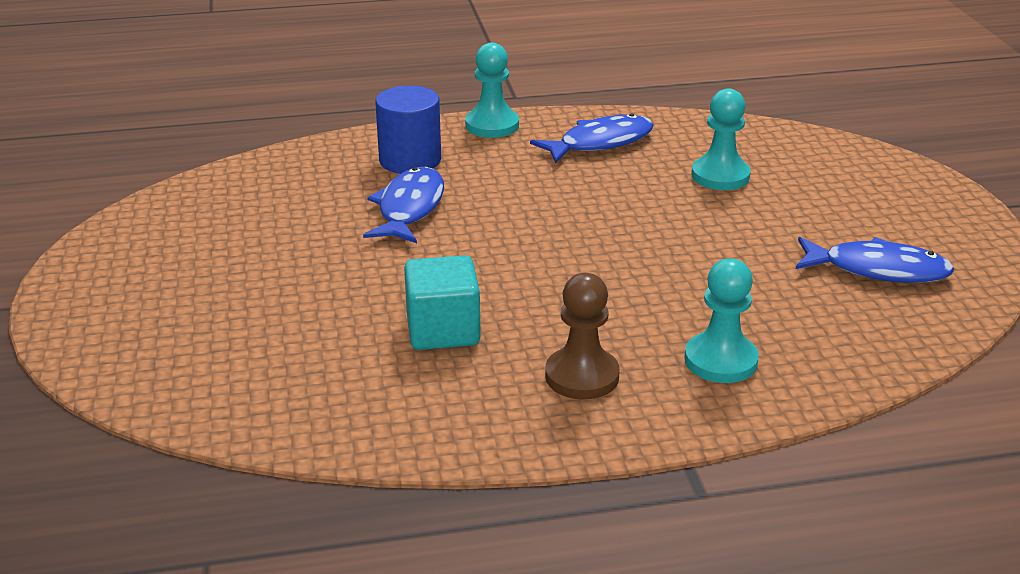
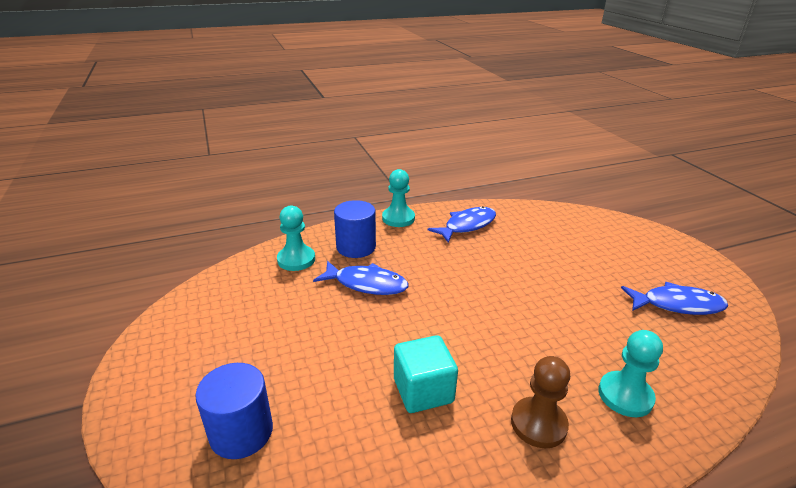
camera: 10 degrees left, 0 degrees up
blue fish [363,167,444,243] -> blue fish turned 105 degrees clockwise [313,261,408,295]
turquoise pawn [691,89,751,190] -> turquoise pawn moved to [277,206,315,271]
none -> blue cylinder [195,363,273,459]

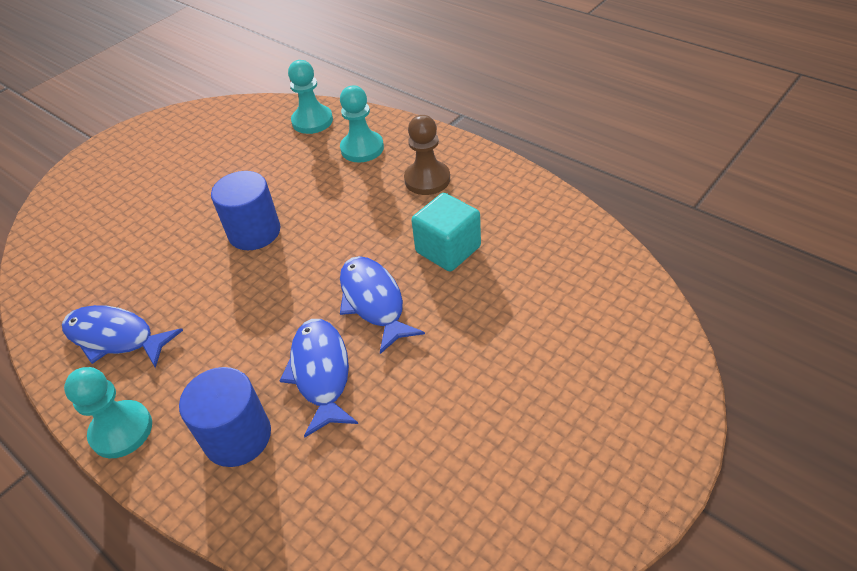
camera: 115 degrees left, 15 degrees up
blue cylinder [195,363,273,459] -> blue cylinder moved to [211,171,280,250]
turquoise pawn [277,206,315,271] -> turquoise pawn moved to [288,60,333,134]
blue fish [621,282,728,315] -> blue fish moved to [340,256,425,354]

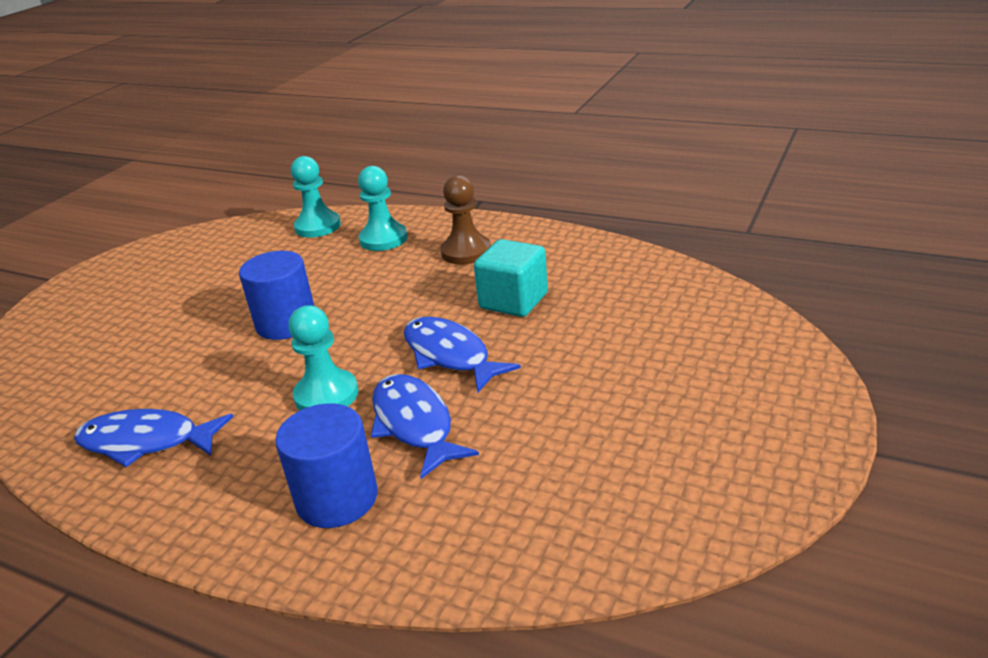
camera: 15 degrees left, 15 degrees down
turquoise pawn [64,367,152,458] -> turquoise pawn moved to [288,305,358,411]

